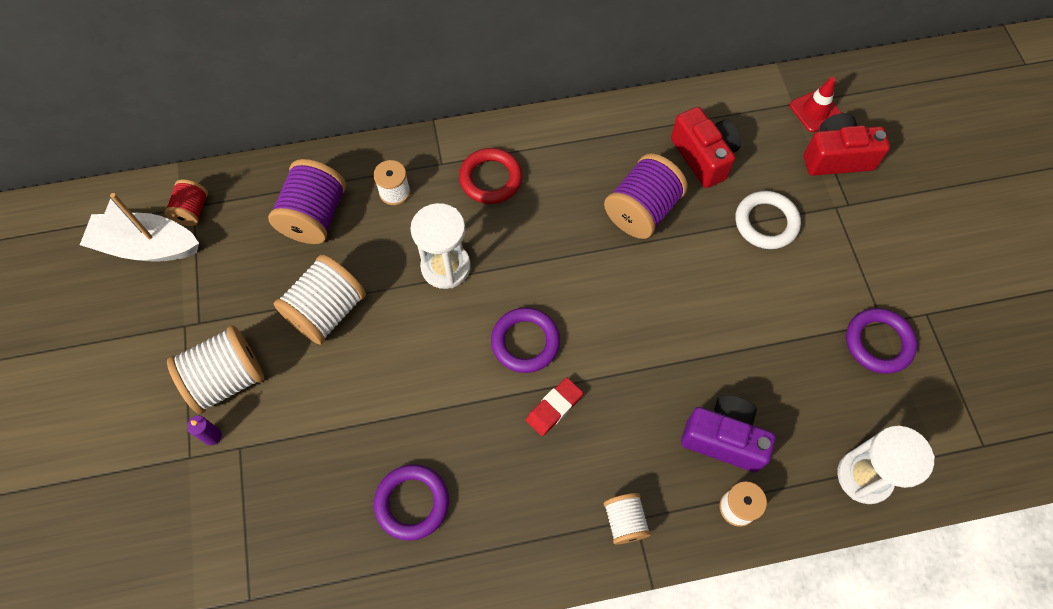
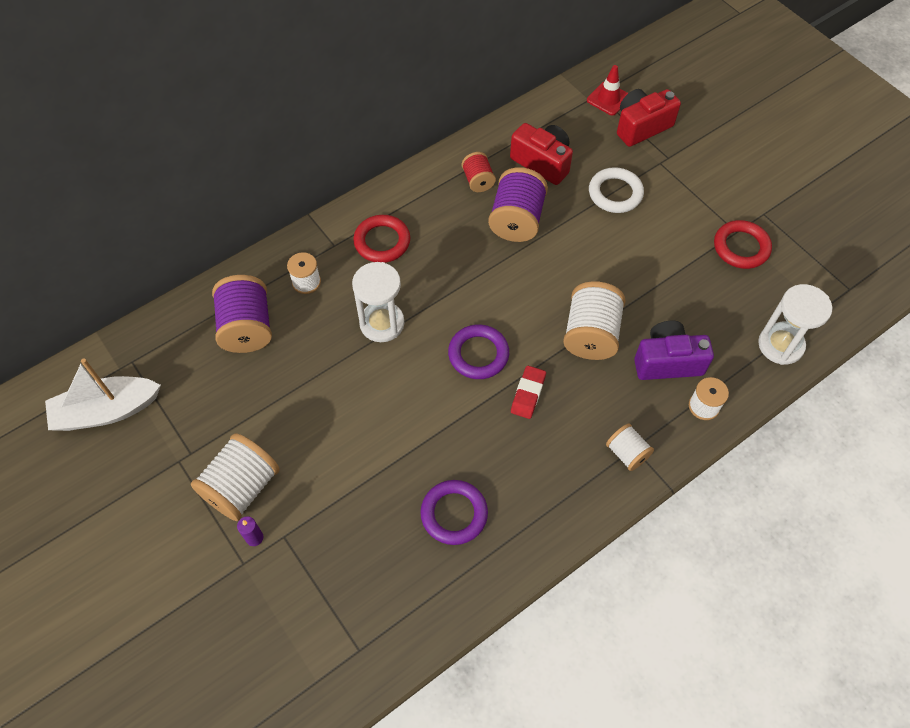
camera: 25 degrees left, 5 degrees down
red spool [164,179,208,226] -> red spool moved to [462,152,496,192]
white spool [274,255,366,345] -> white spool moved to [563,281,626,360]
purple ring [846,308,917,374] -> red ring [714,220,772,269]

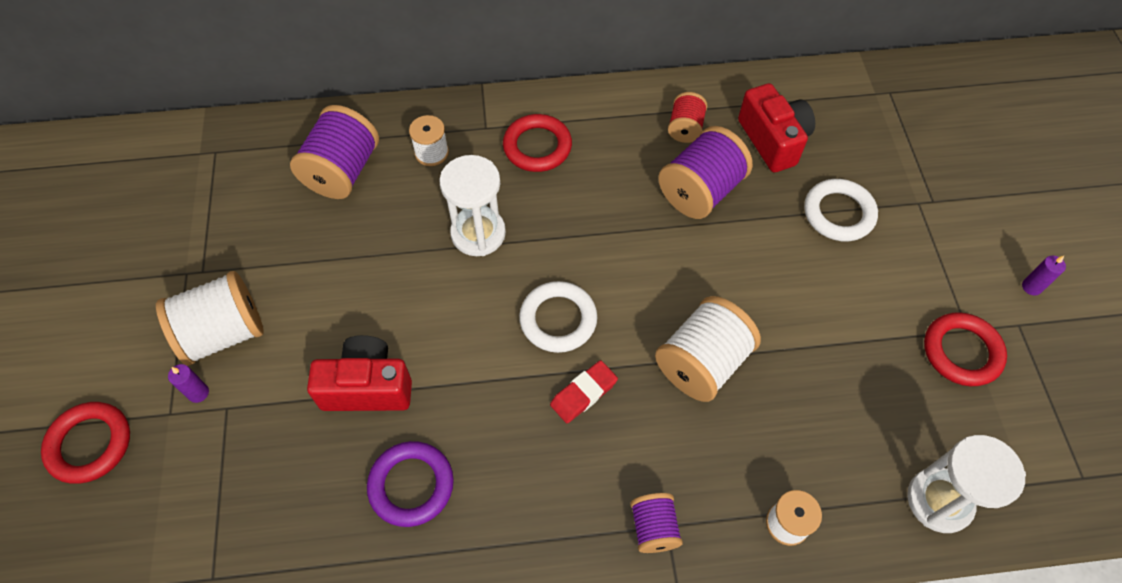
camera: 30 degrees right, 0 degrees up
white boat [45,358,161,431] -> none
purple ring [448,324,509,379] -> white ring [519,281,597,353]
red traffic cone [587,65,628,115] -> none
white spool [606,424,654,471] -> purple spool [630,493,683,553]
red camera [617,89,681,147] -> red camera moved to [307,335,412,411]
purple camera [634,321,714,380] -> none
none -> red ring [41,402,130,484]
none -> purple candle [1022,256,1066,296]

